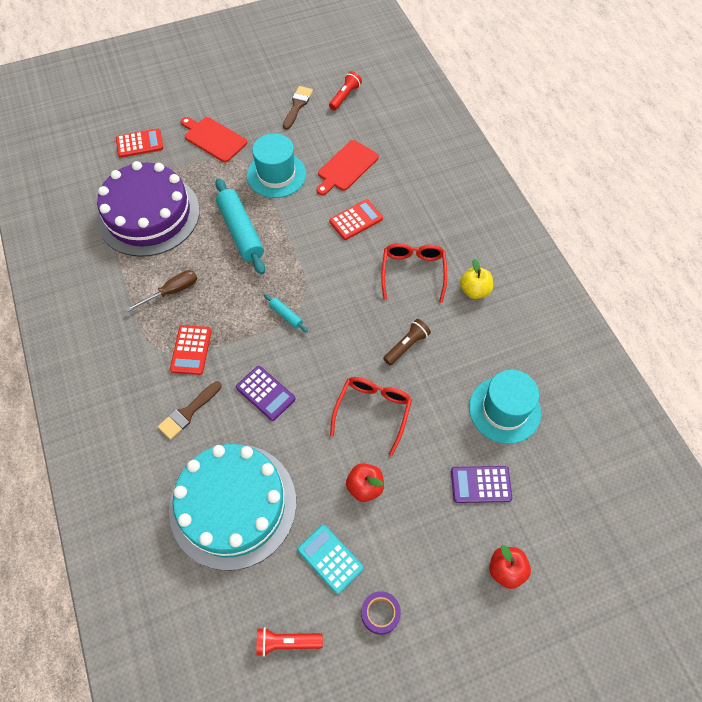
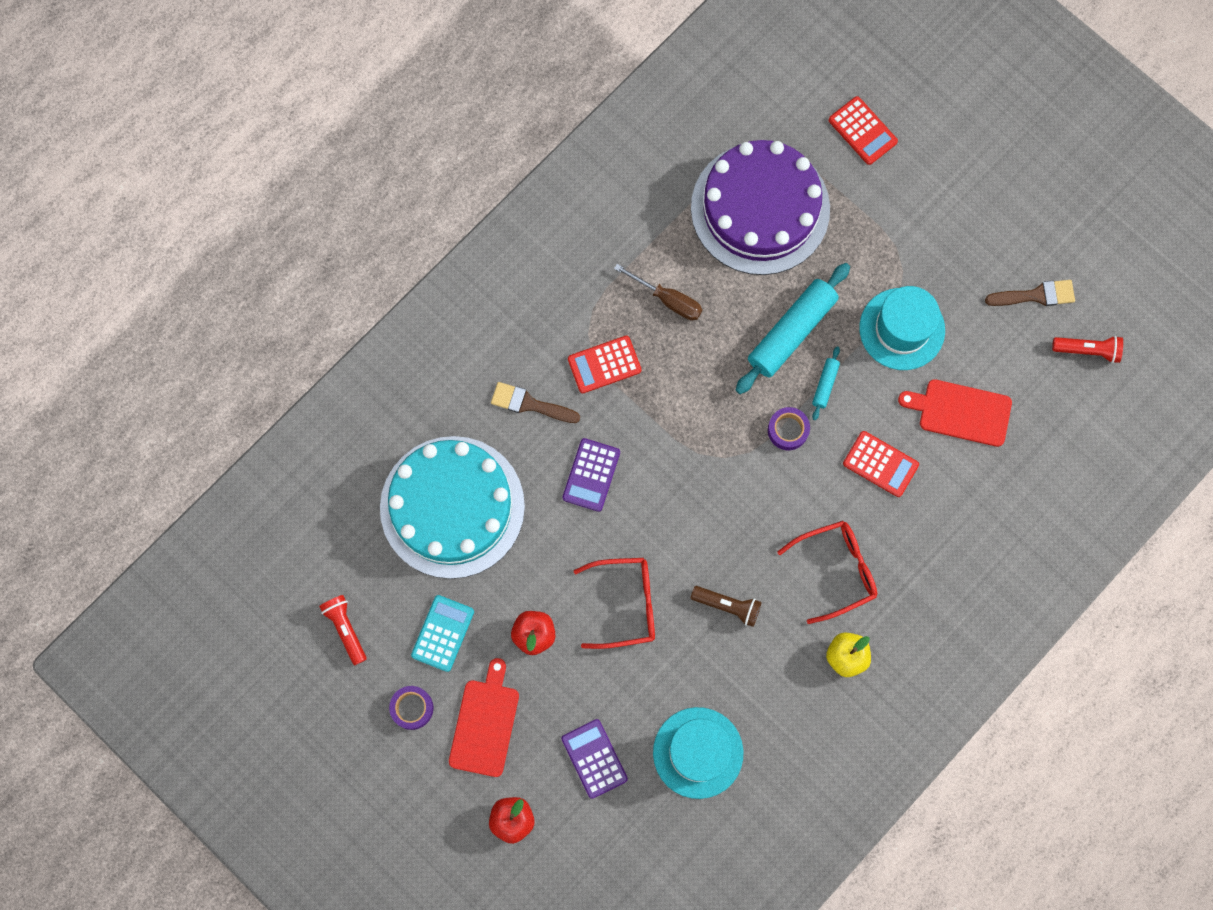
camera: 65 degrees right, 15 degrees up
red cutting board [181,117,247,162] -> red cutting board moved to [449,658,519,777]
turquoise rolling pin [264,294,308,333] -> turquoise rolling pin moved to [812,347,840,420]
none -> purple tape [768,407,810,450]

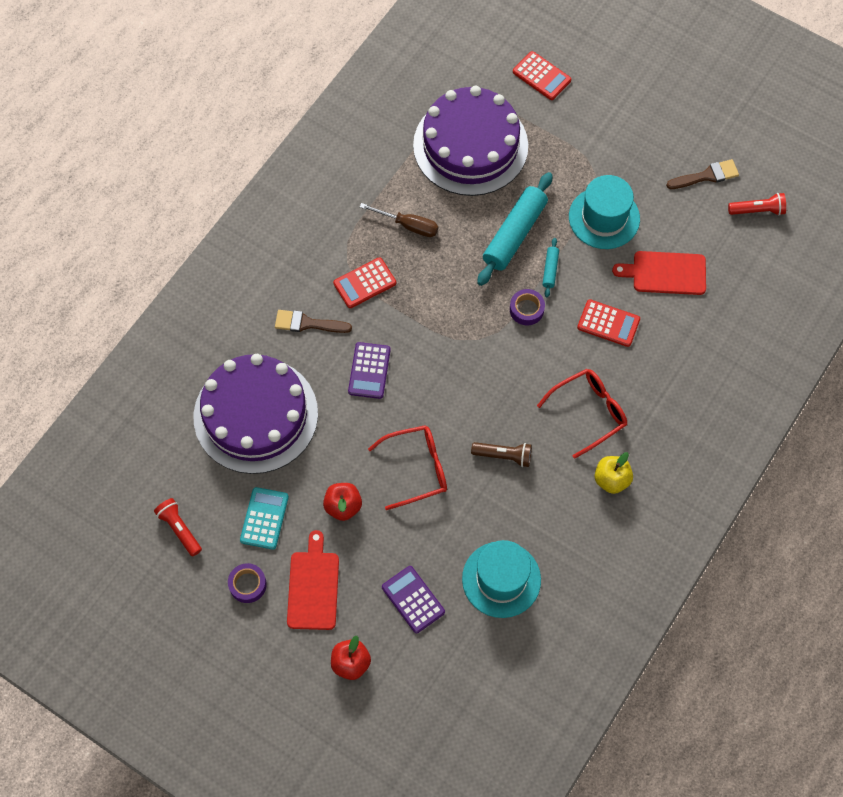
camera: 10 degrees left, 10 degrees down
turquoise cake [380,436,525,579] -> purple cake [194,354,318,474]

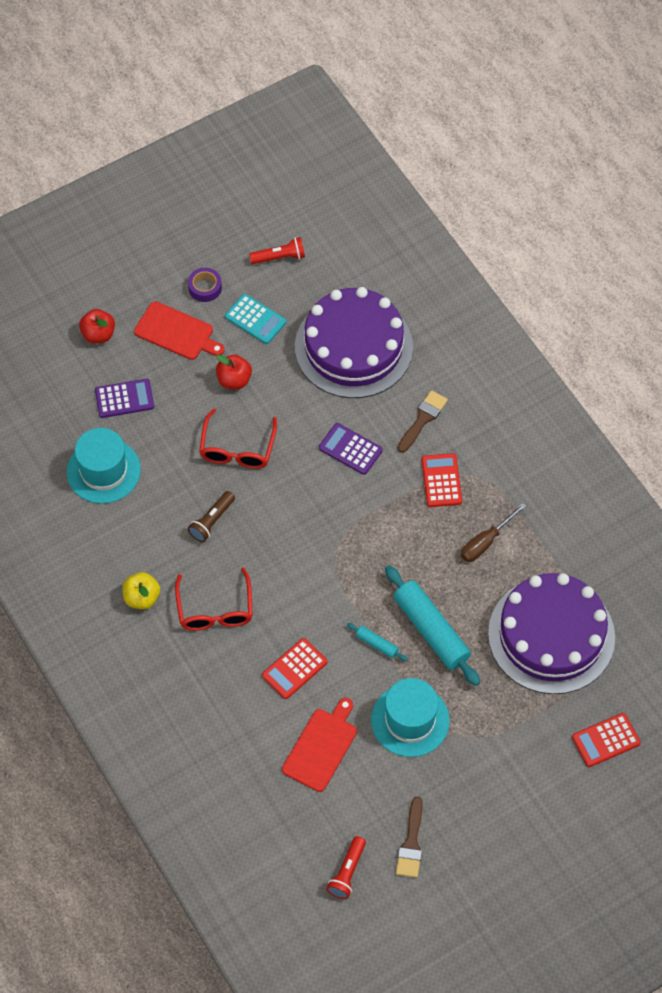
camera: 115 degrees right, 5 degrees down
purple tape [510,289,545,325] -> none

